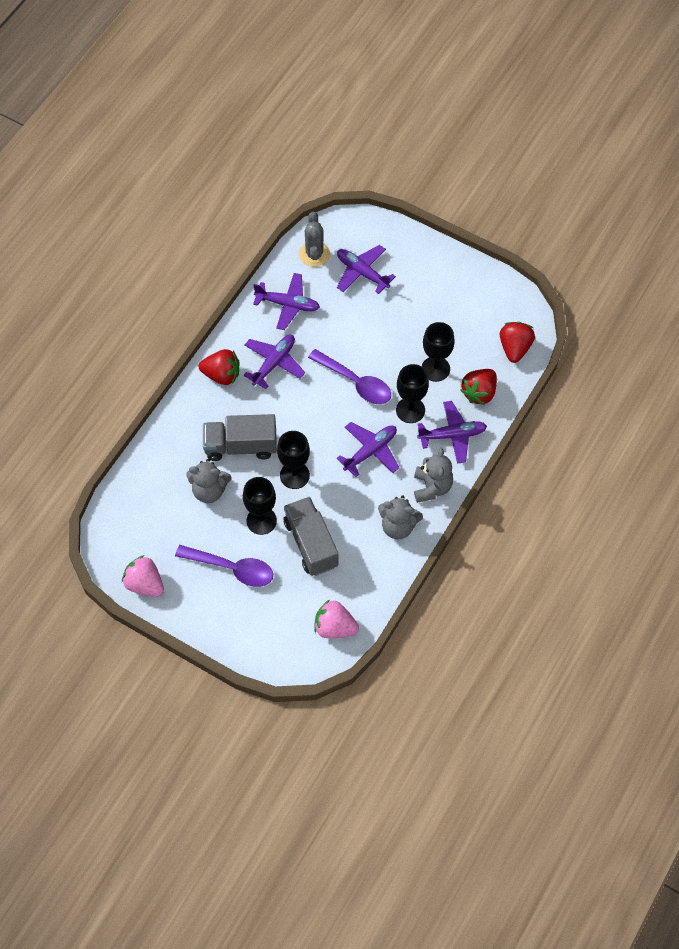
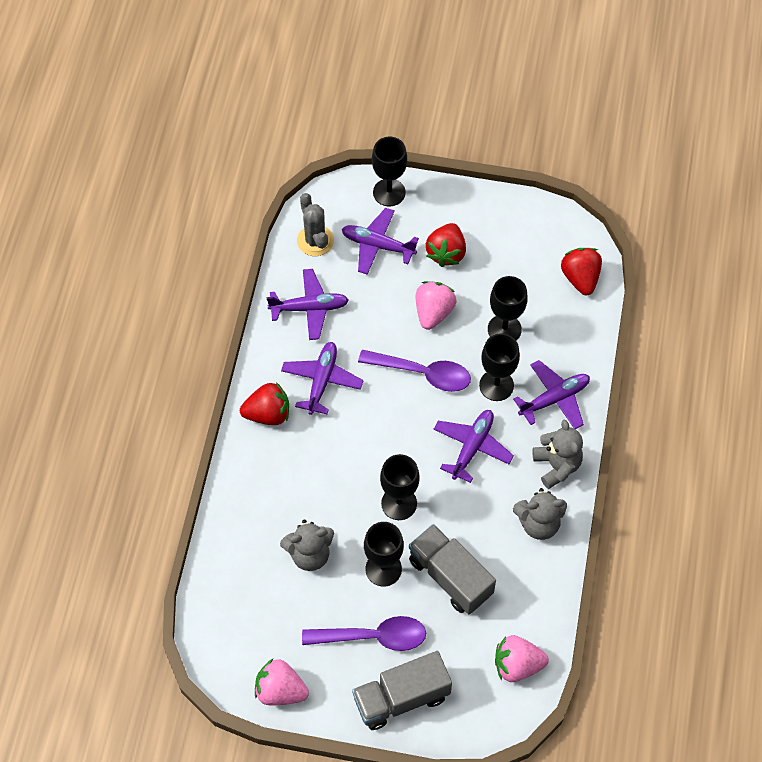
camera: 20 degrees left, 0 degrees up
grey truck [203,414,277,461] -> grey truck moved to [352,651,452,730]
red strawberry [460,369,497,405] -> red strawberry moved to [426,223,466,267]
none -> black goblet [372,137,407,206]
none -> pink strawberry [416,281,456,330]

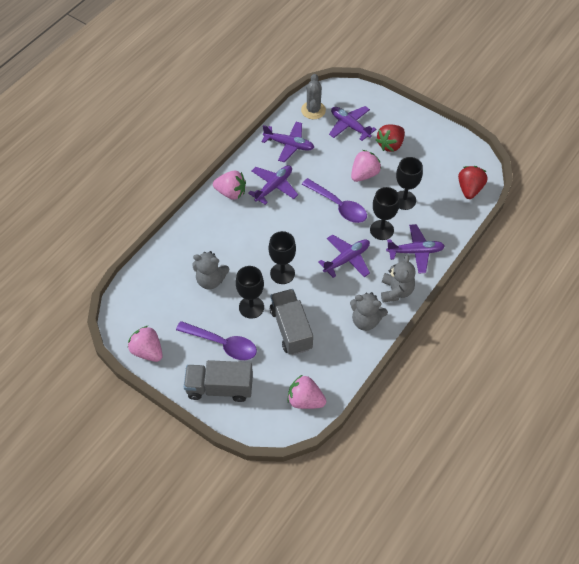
camera: 25 degrees right, 5 degrees down
red strawberry [240,382,289,425] -> pink strawberry [213,171,246,200]
black goblet [372,137,407,206] -> none

